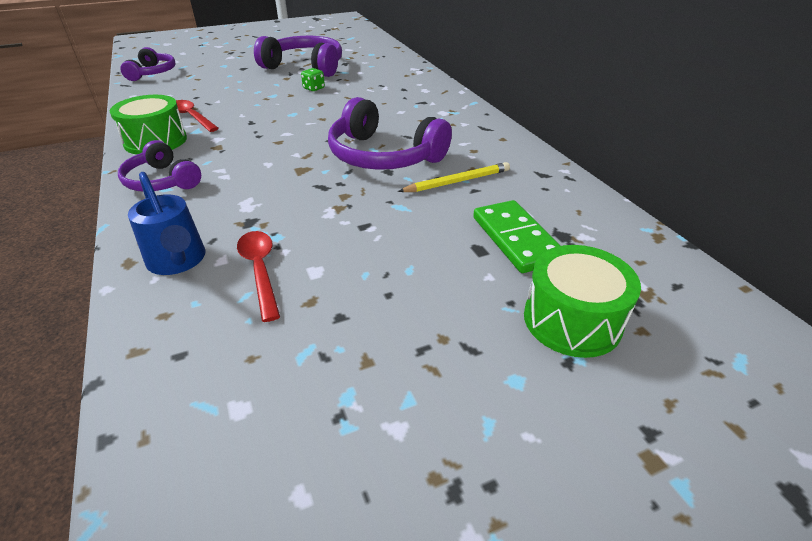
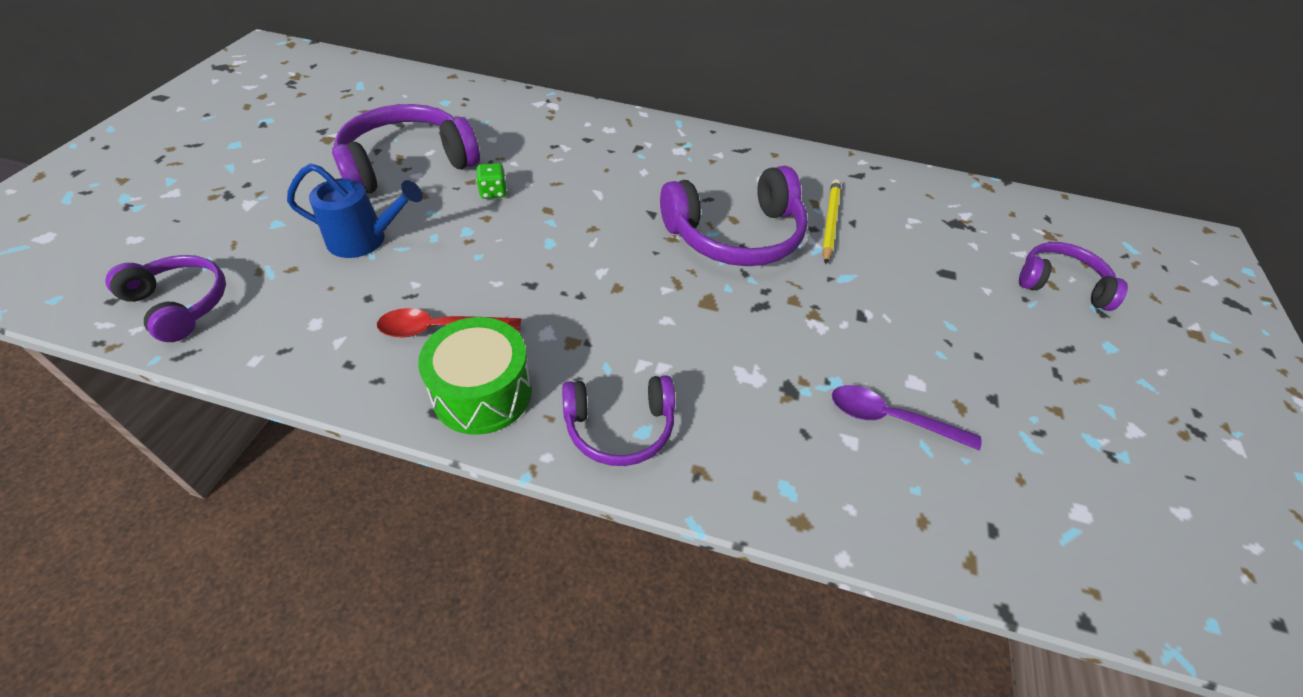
camera: 55 degrees left, 10 degrees up
blue watering can [128,172,205,275] -> blue watering can moved to [287,163,423,258]
red spoon [237,231,280,322] -> purple spoon [832,385,981,451]
green domino [473,200,561,273] -> none
green drum [524,245,641,358] -> purple headphones [1019,242,1128,311]

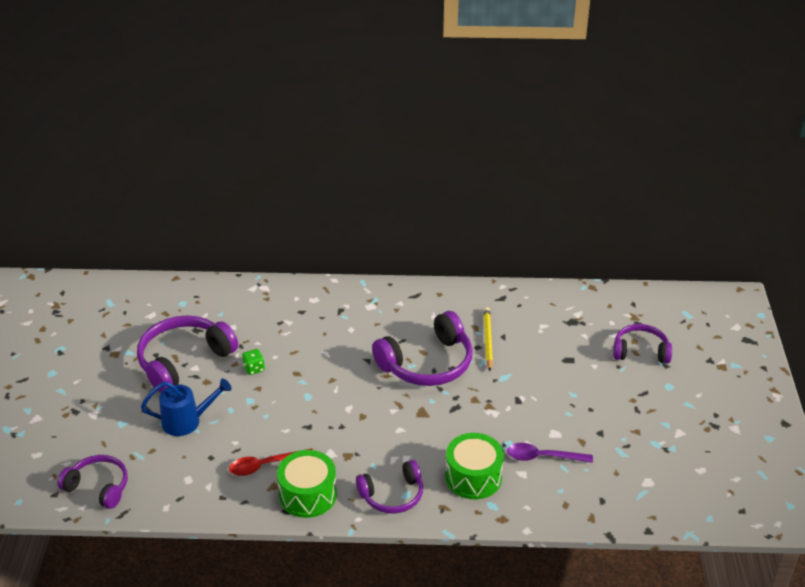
camera: 10 degrees left, 10 degrees down
none -> green drum [445,433,504,499]

